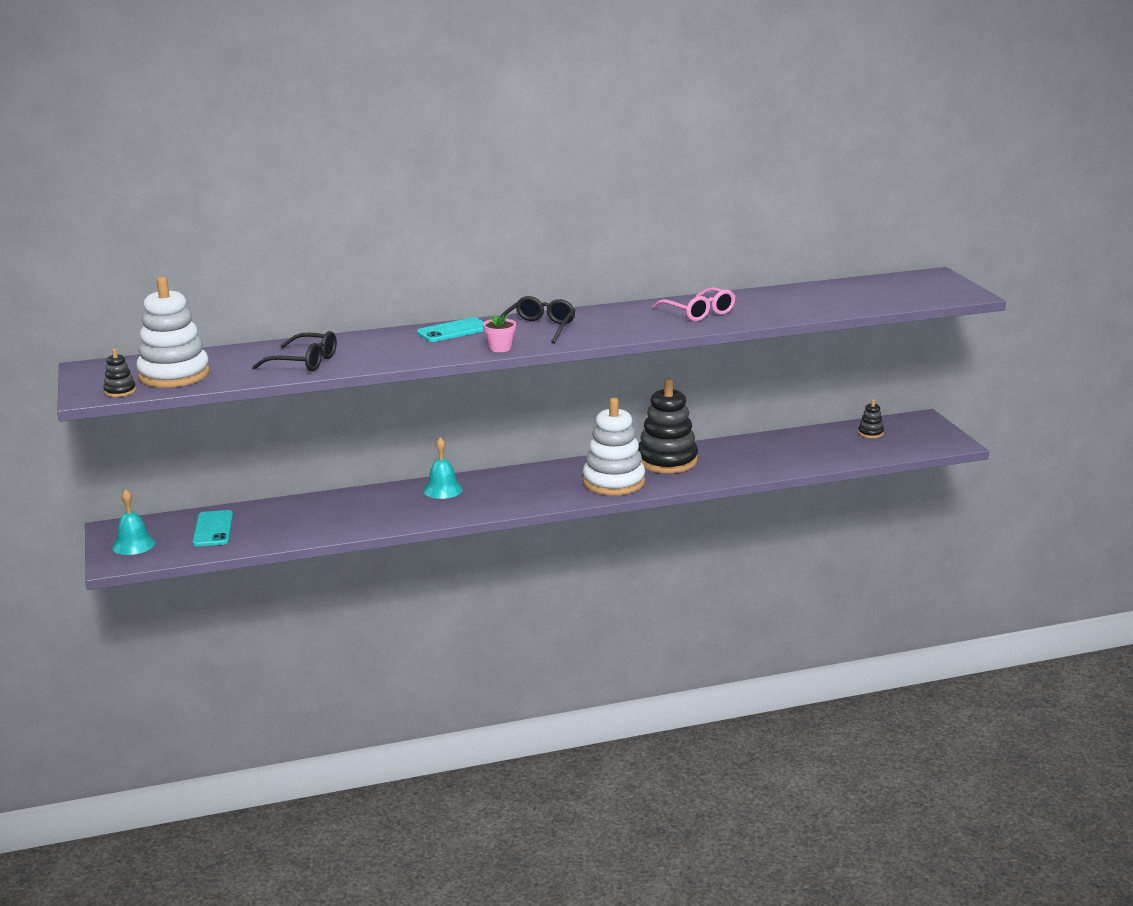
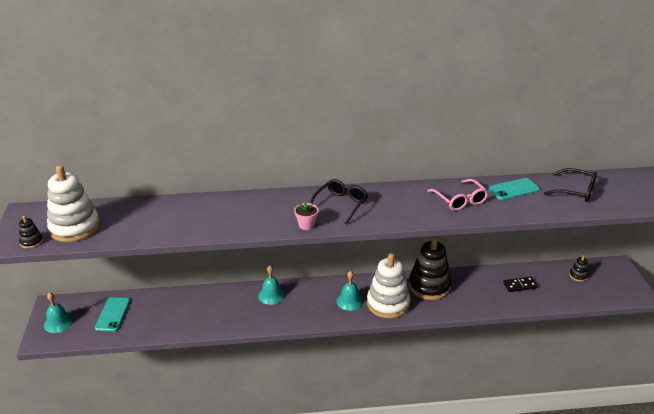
camera: 10 degrees right, 10 degrees up
black glasses [252,331,337,371] -> black glasses moved to [544,168,597,202]
turquoise phone [417,317,484,342] -> turquoise phone moved to [488,178,540,200]
none -> turquoise bell [336,271,363,311]
none -> black domino [503,277,538,292]

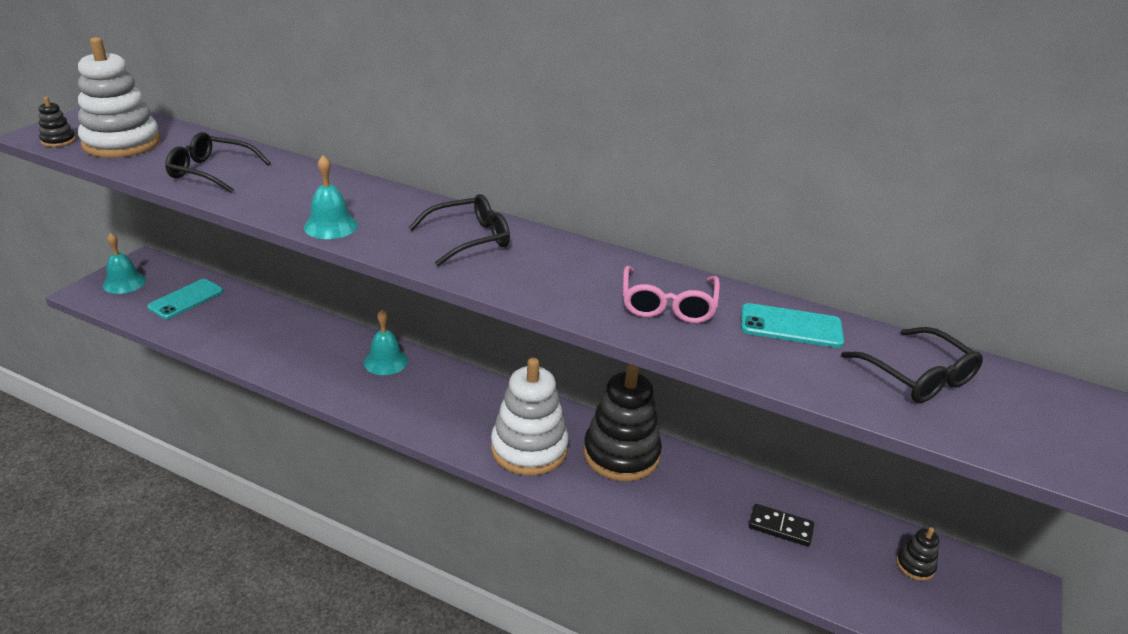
camera: 30 degrees right, 0 degrees up
pink flower pot [294,202,319,230] -> none
turquoise bell [336,271,363,311] -> turquoise bell moved to [304,155,358,239]
none -> black glasses [165,132,270,193]

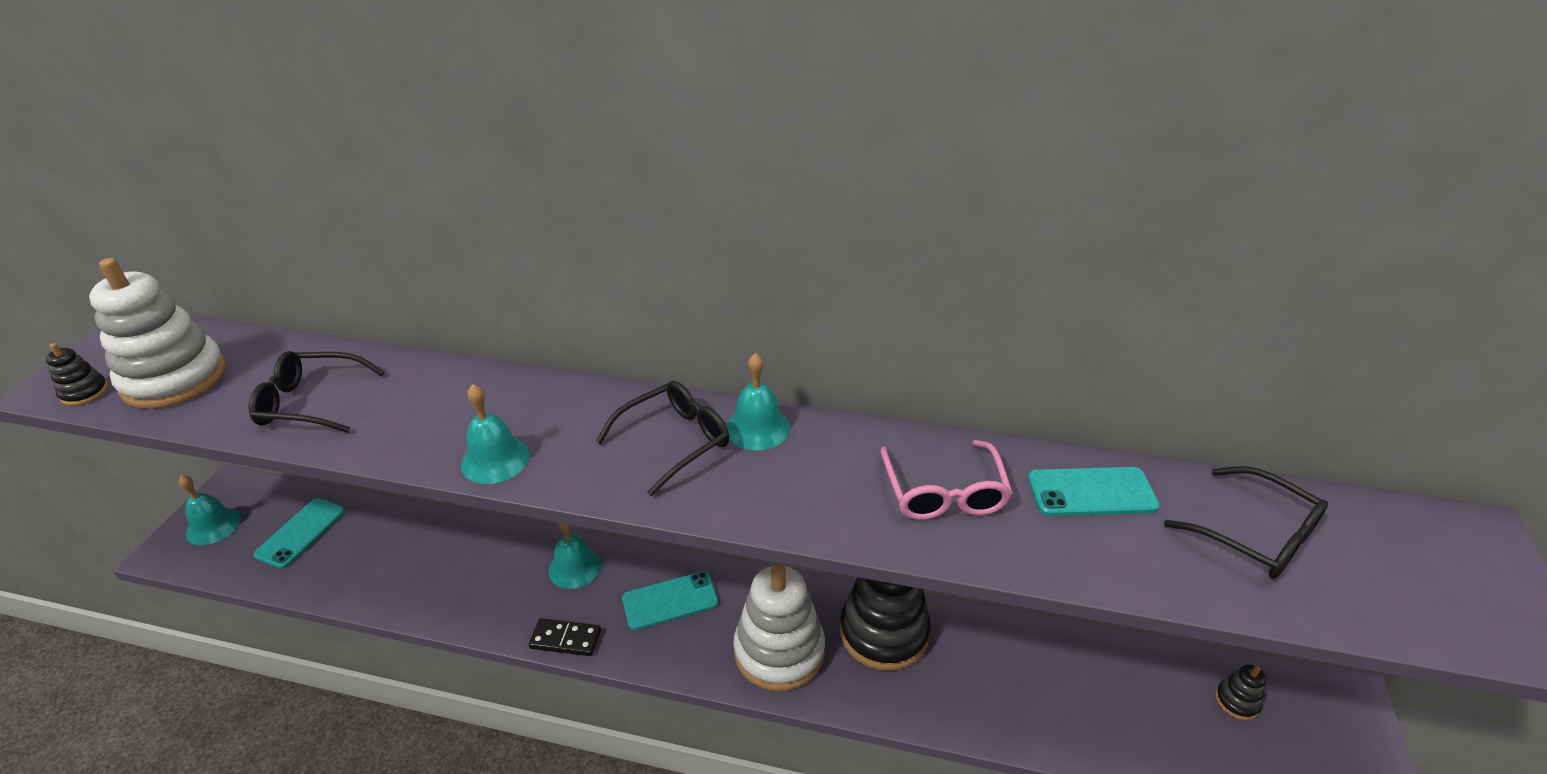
camera: 10 degrees left, 5 degrees up
black domino [749,504,814,547] -> black domino moved to [529,618,601,656]
none -> turquoise phone [622,571,718,630]
none -> turquoise bell [726,353,790,450]

